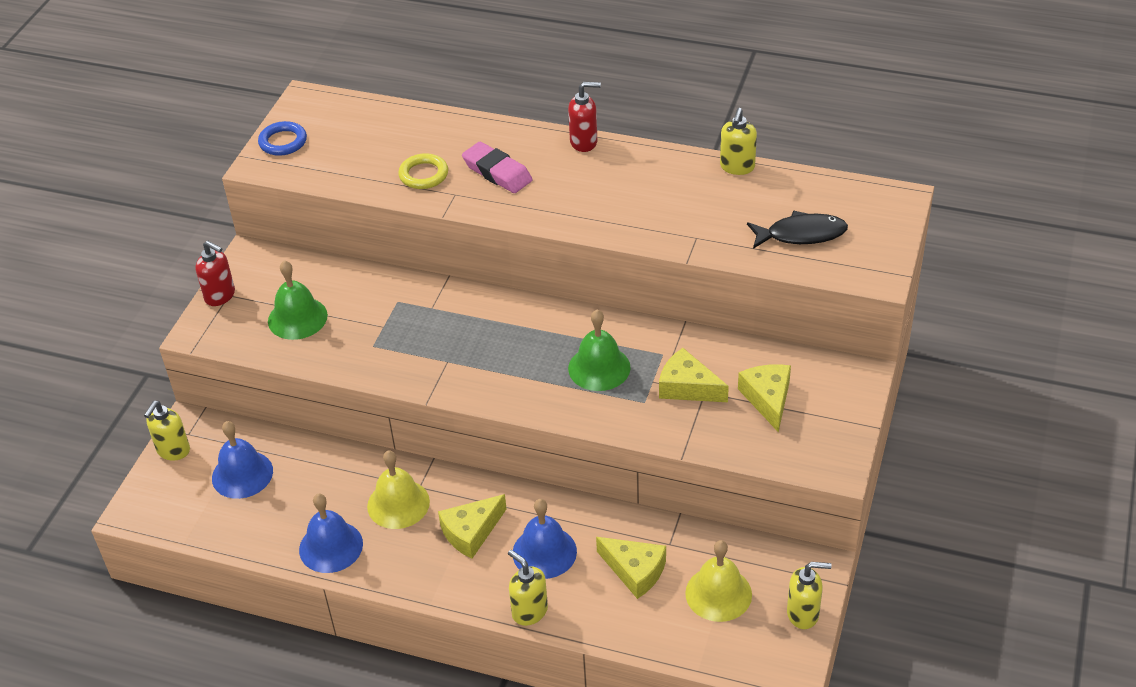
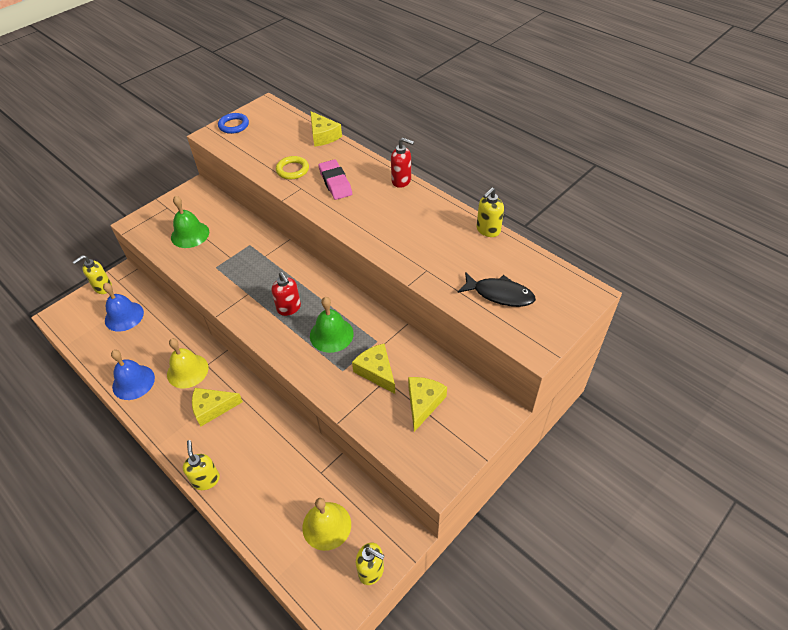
camera: 25 degrees right, 5 degrees up
red soap dispenser [195,241,235,306] -> red soap dispenser moved to [272,272,301,316]
blue bell [513,499,577,579] -> none
yellow cheese [596,537,666,599] -> yellow cheese moved to [310,111,342,147]

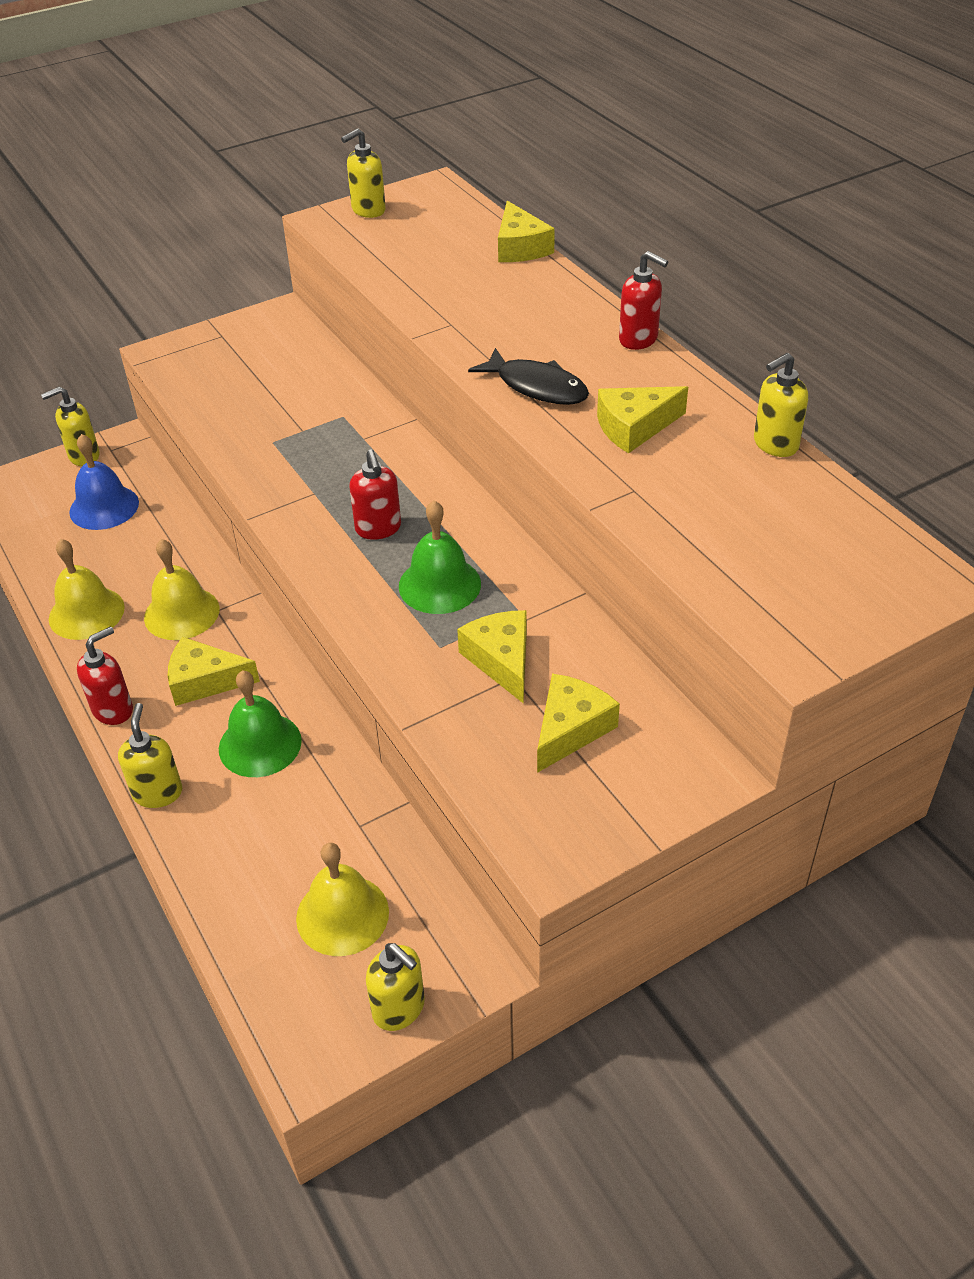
camera: 15 degrees right, 5 degrees down
blue bell [111,350,155,400] -> yellow bell [49,539,125,640]
green bell [171,196,209,248] -> green bell moved to [219,670,302,777]
blue ring [218,113,249,134] -> yellow soap dispenser [341,128,386,218]
yellow ring [276,156,309,179] -> none
pink eraser [318,159,352,200] -> none
black fish [457,272,536,307] -> black fish moved to [468,348,589,405]
none -> red soap dispenser [77,626,133,725]
none -> yellow cheese [597,386,688,453]

